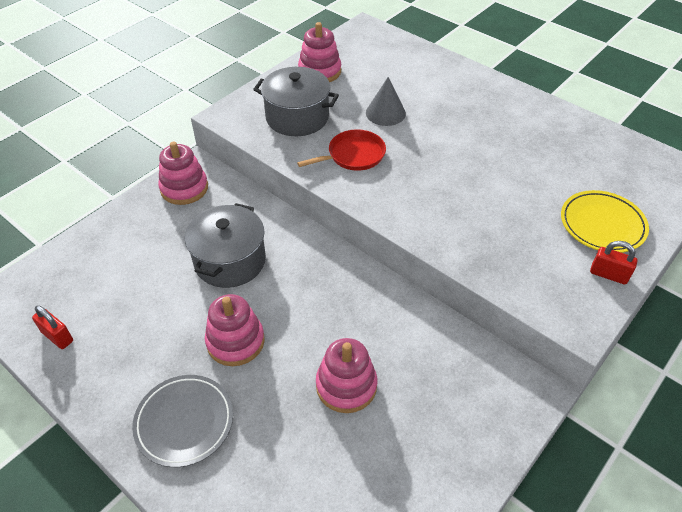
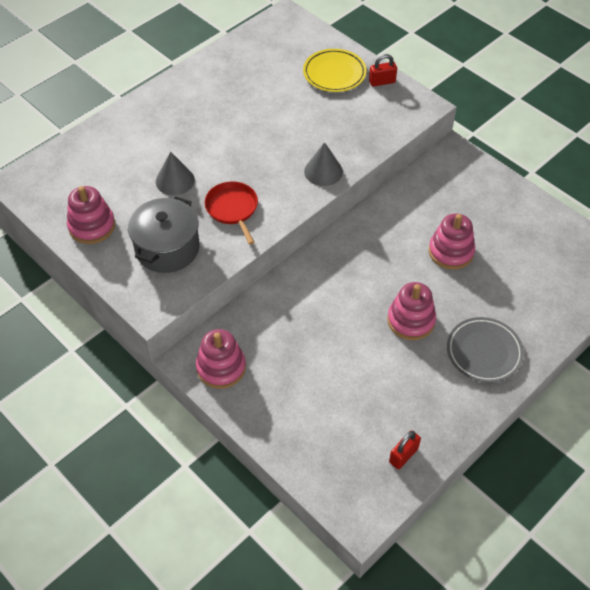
camera: 85 degrees left, 5 degrees up
grey pot [185,203,266,288] -> none
red padlock [590,241,638,285] -> red padlock turned 45 degrees clockwise [369,54,397,87]
none -> grey cone [304,142,343,186]

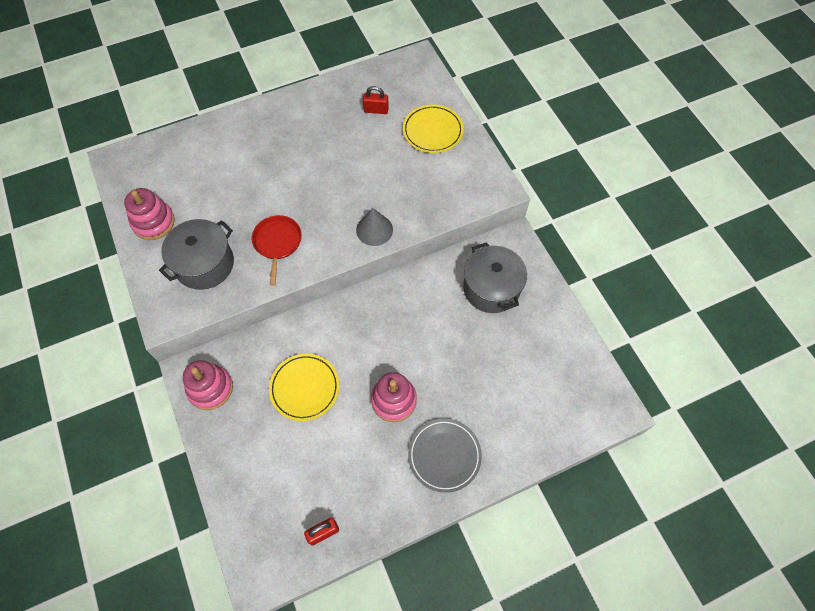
camera: 20 degrees right, 10 degrees up
grey cone [156,151,195,195] -> none
red padlock [369,54,397,87] -> red padlock moved to [363,86,389,114]
pink stacking toy [429,213,475,270] -> none
none -> yellow plate [269,354,339,421]
none -> grey pot [463,242,527,313]

